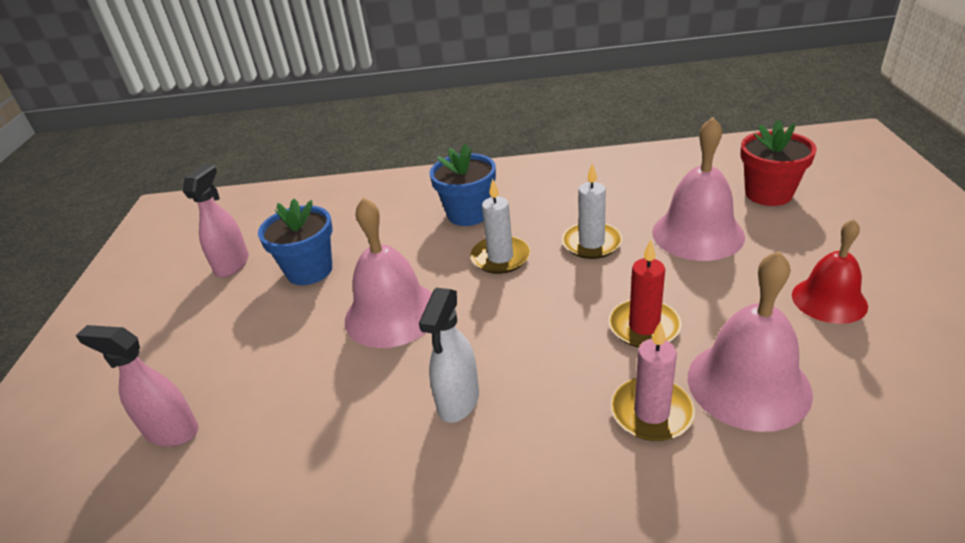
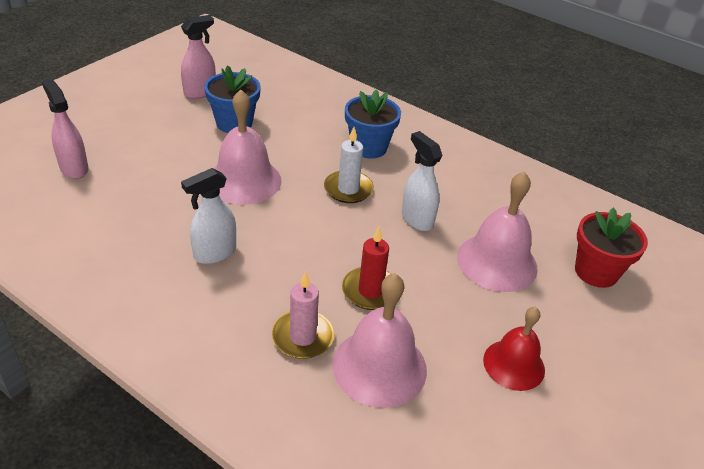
camera: 30 degrees right, 5 degrees up
white candle [562,164,622,259] -> white spray bottle [402,131,442,231]

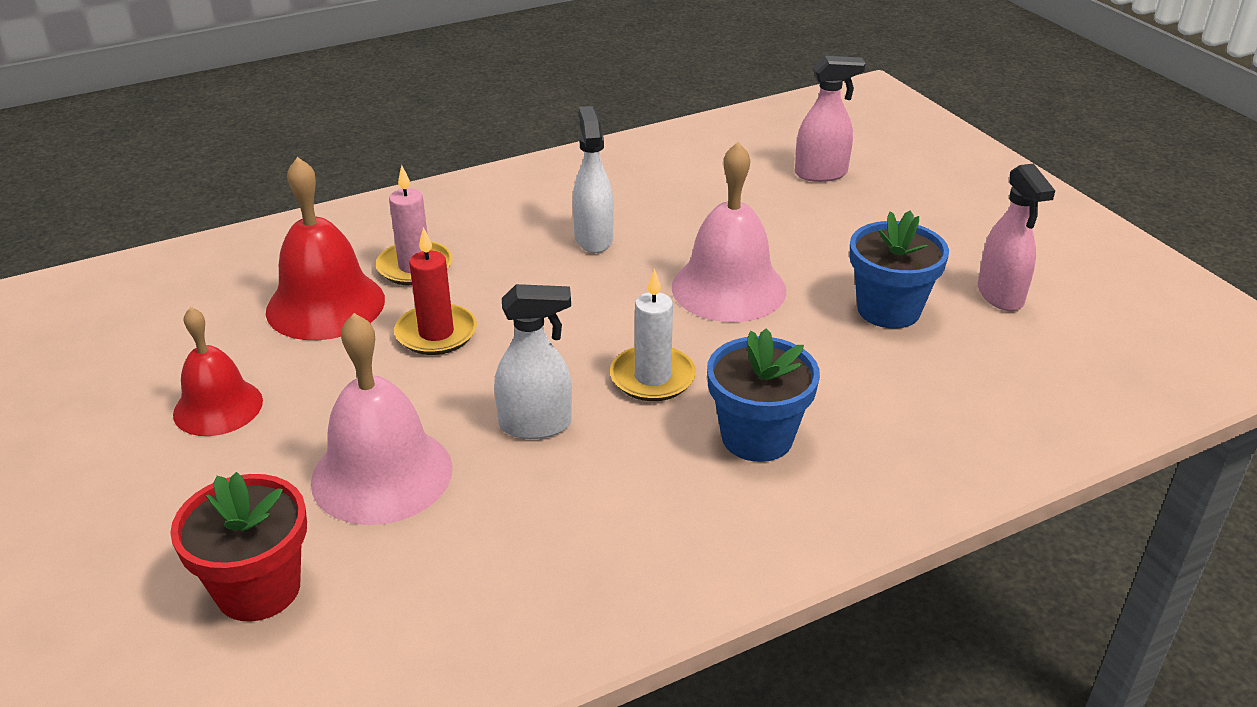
camera: 120 degrees right, 5 degrees down
pink bell [332,273,427,408] -> red bell [266,157,385,340]

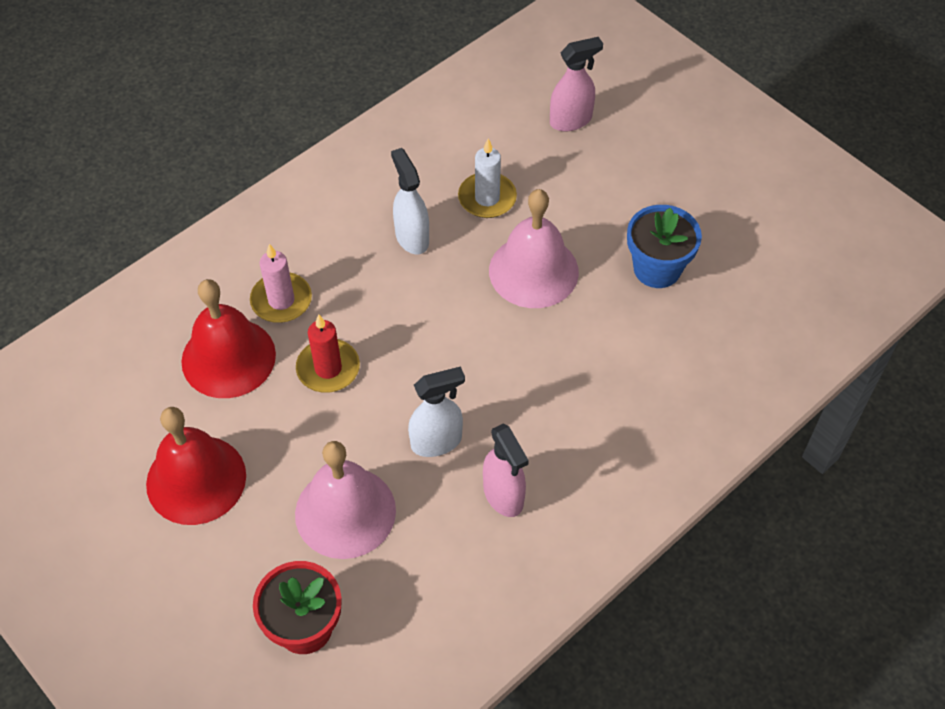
camera: 15 degrees left, 20 degrees up
red bell [173,307,263,436] -> red bell [146,407,246,525], size x1.51
white candle [610,268,696,401] -> white candle moved to [458,139,517,218]
blue flower pot [707,329,820,462] -> none
pink spray bottle [977,163,1055,311] -> pink spray bottle moved to [483,423,529,517]

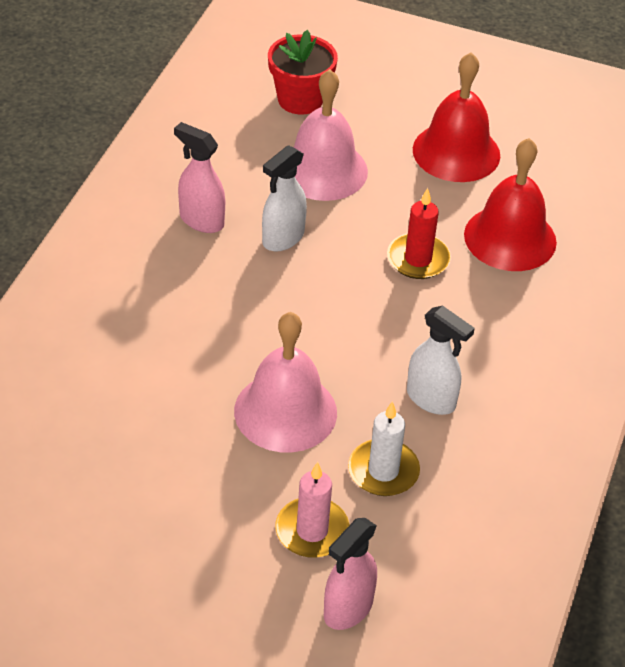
camera: 150 degrees right, 10 degrees down
pink candle [250,244,312,323] -> pink candle moved to [275,462,350,558]
blue flower pot [627,205,702,288] -> none

